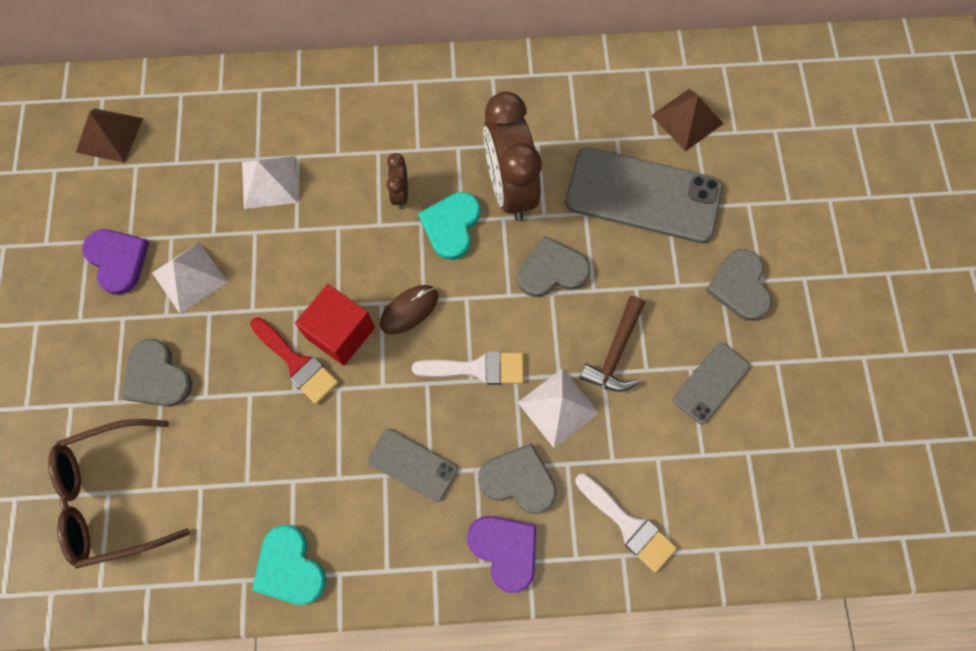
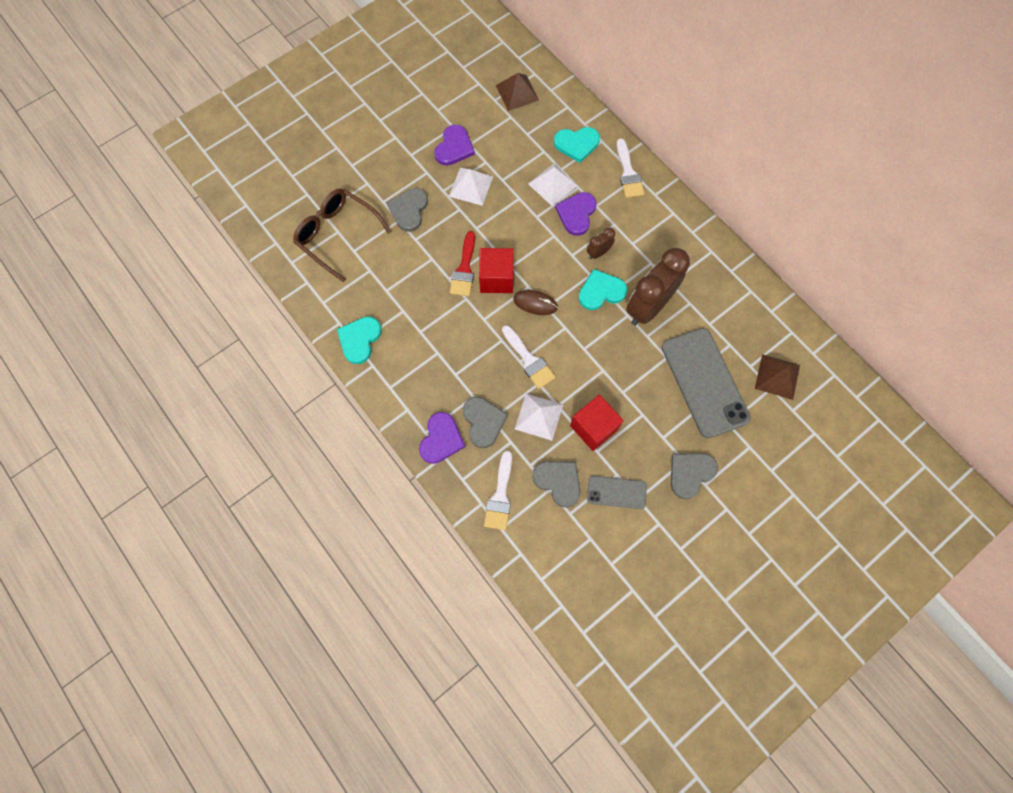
camera: 55 degrees right, 0 degrees up
grey phone [368,429,458,502] -> none
grey heart [517,236,590,297] -> grey heart moved to [532,461,581,508]
brown hammer [579,296,645,392] -> red cube [570,394,624,451]
none -> turquoise heart [554,127,600,163]
none -> purple heart [555,192,597,236]
none -> white brush [617,138,645,198]

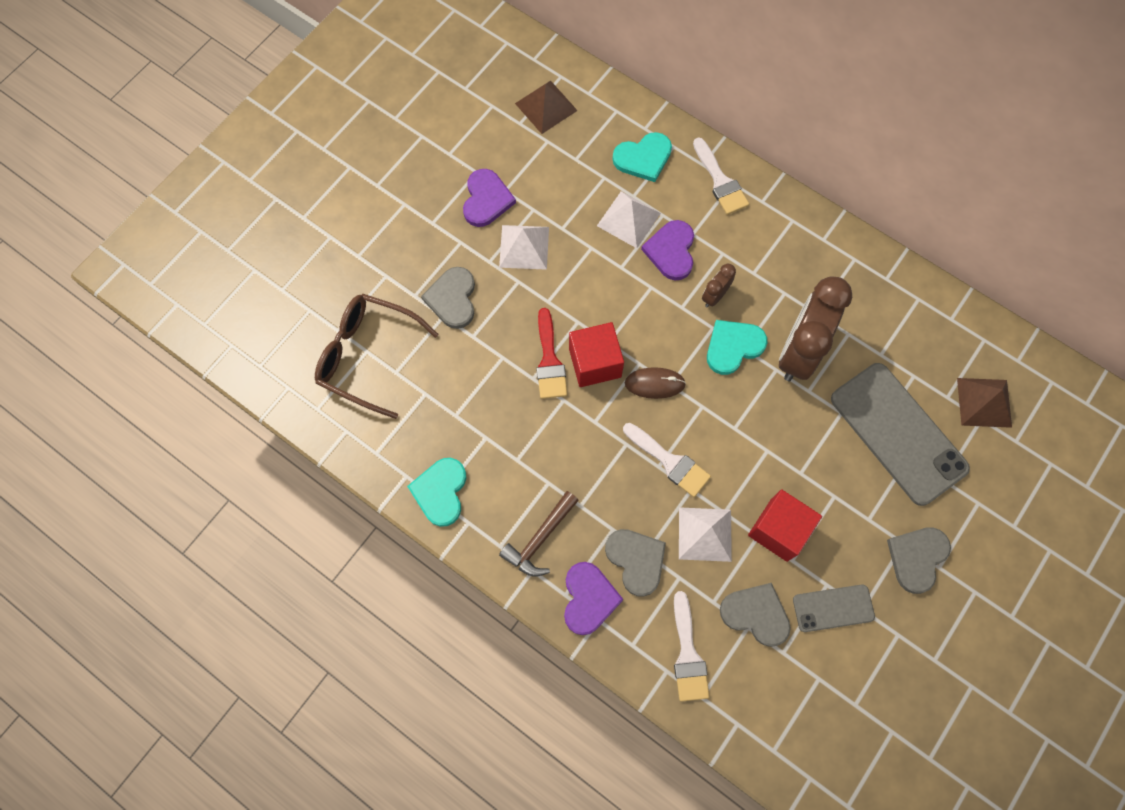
camera: 15 degrees left, 0 degrees up
none -> brown hammer [499,491,579,577]

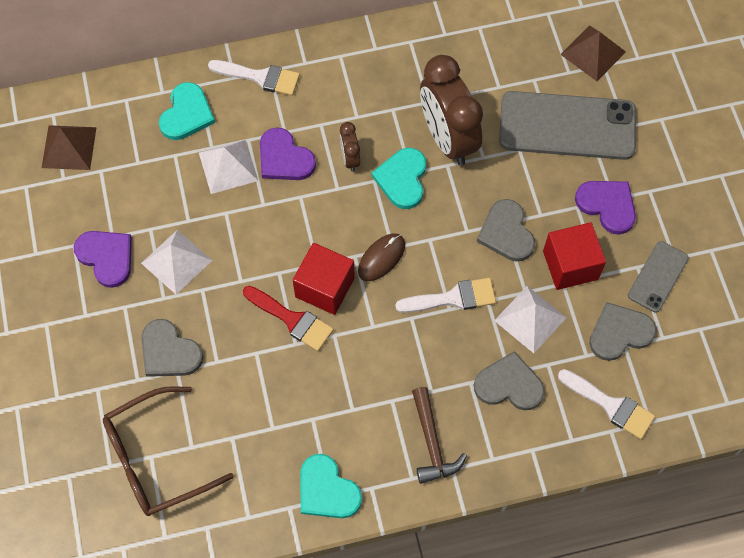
camera: 50 degrees left, 5 degrees down
purple heart [564,562,624,635] -> purple heart moved to [575,181,636,235]
grey heart [887,527,951,594] -> grey heart moved to [477,199,535,261]

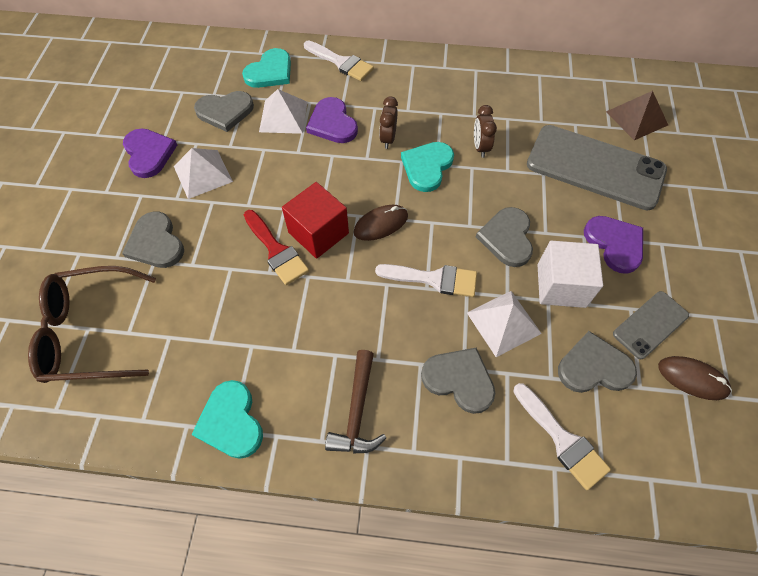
camera: 20 degrees right, 5 degrees down
brown pyramid [42,125,97,170] -> none
brown clock [420,55,483,166] -> brown clock [474,105,497,158], size x0.45
red cube [543,222,606,290] -> white cube [537,241,603,308]
none -> grey heart [194,91,254,132]
none -> brown mouse [658,356,732,400]

